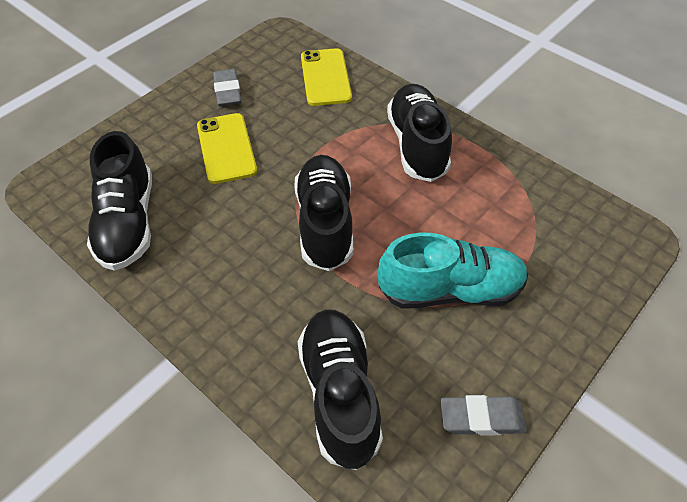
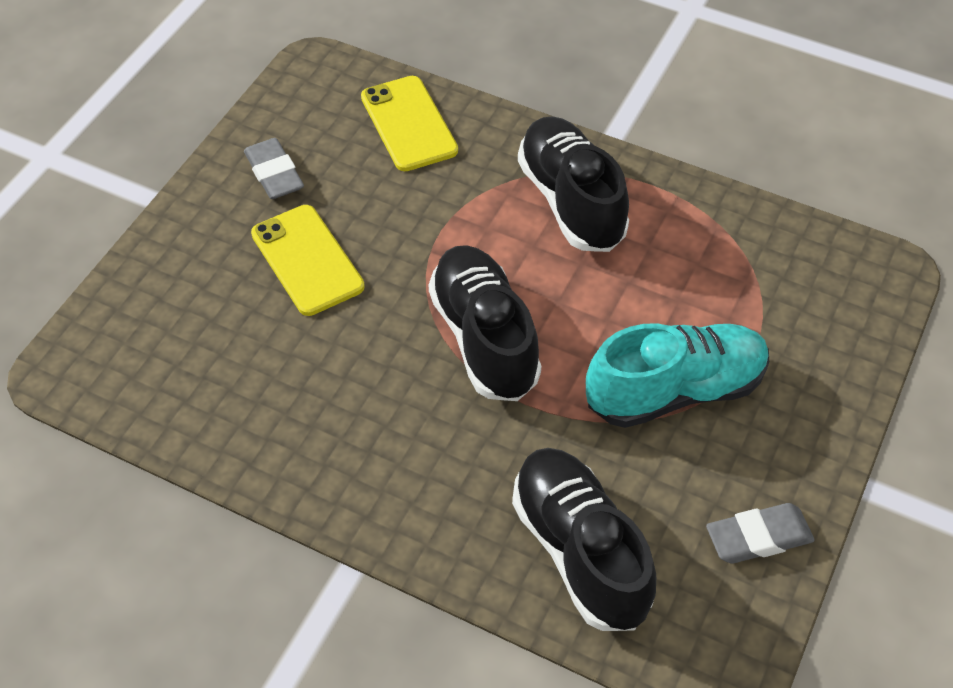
camera: 15 degrees left, 0 degrees up
black shoe [87,131,152,271] -> none

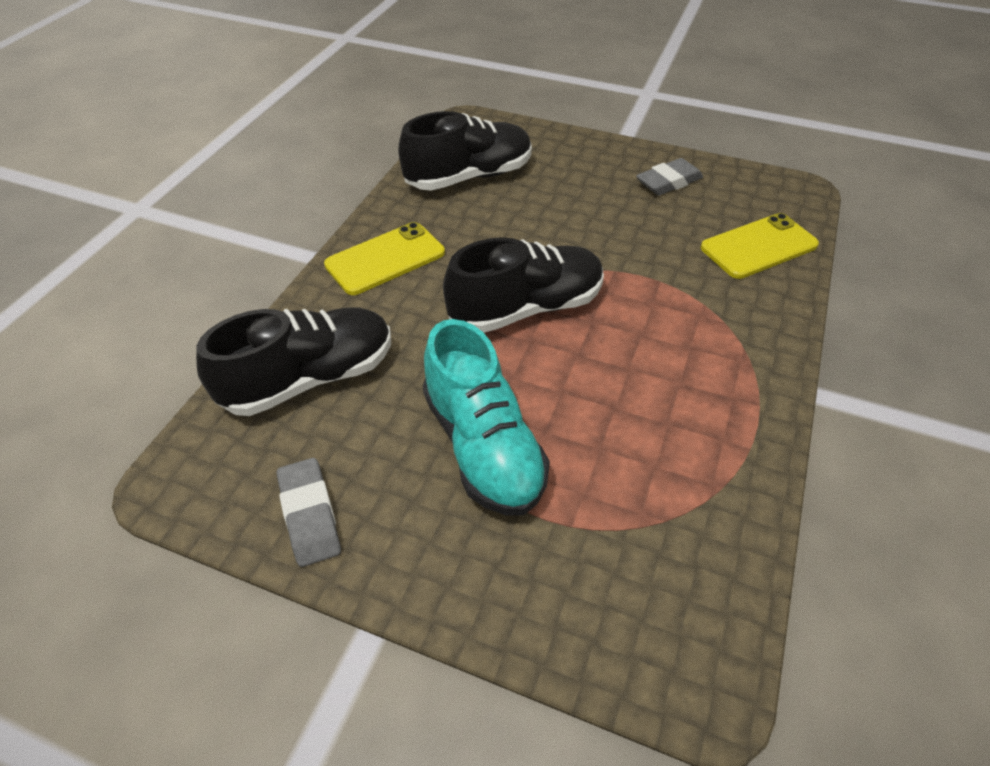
camera: 85 degrees right, 5 degrees down
yellow phone [251,205,365,316] -> yellow phone moved to [324,222,445,295]
black shoe [518,116,629,252] -> black shoe moved to [398,111,532,191]

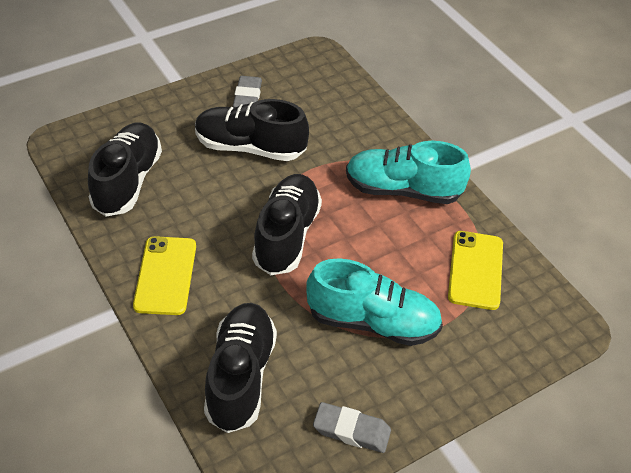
camera: 55 degrees left, 0 degrees up
yellow phone [701,213,819,279] -> yellow phone moved to [448,231,503,310]
none -> black shoe [195,99,309,161]
none -> turquoise shoe [346,141,471,204]

